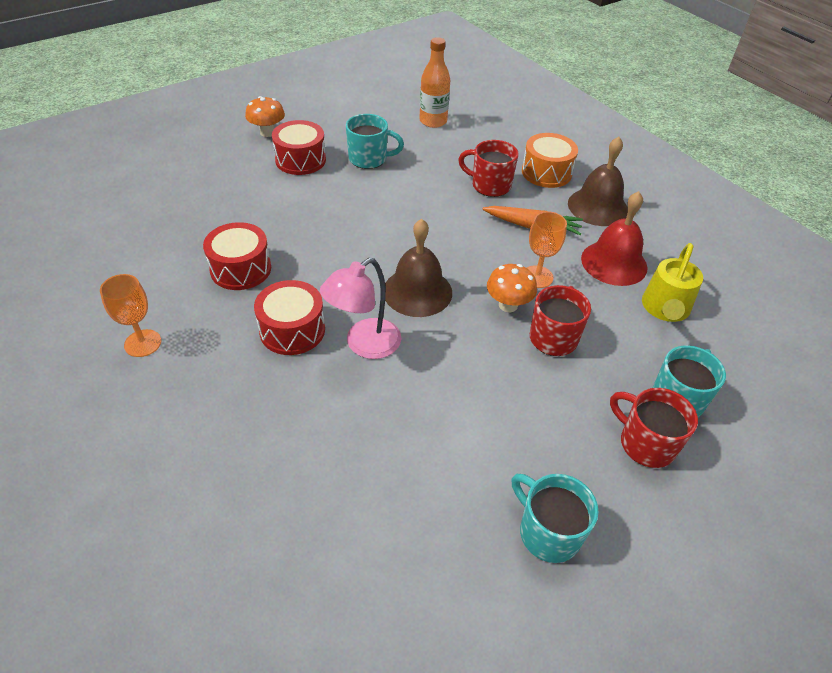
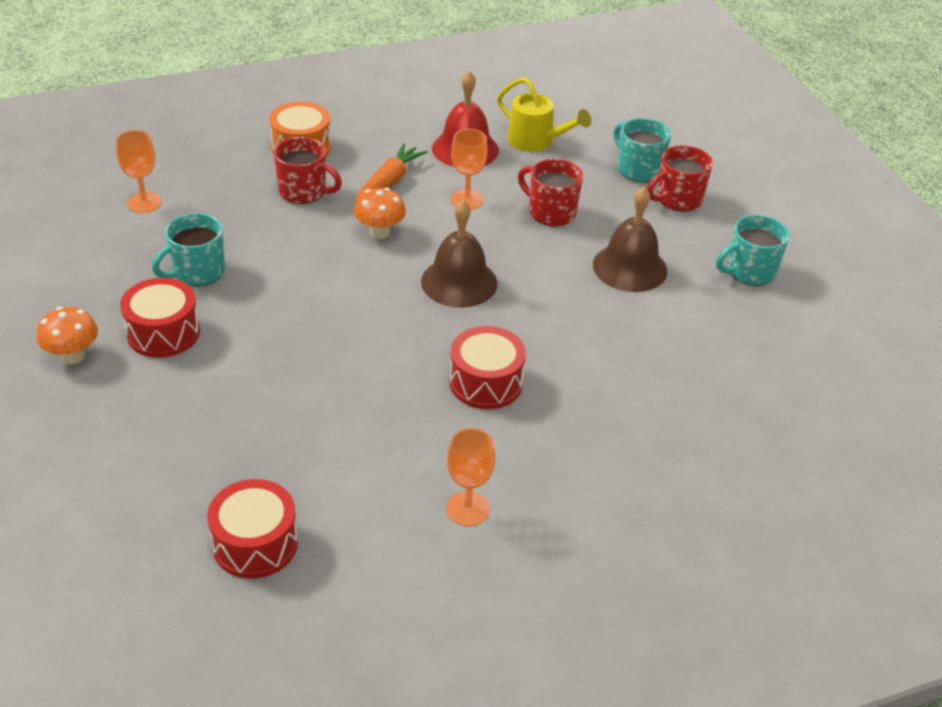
camera: 75 degrees left, 5 degrees down
red drum [203,222,271,290] -> red drum moved to [207,479,298,579]
pink lamp [320,258,401,359] -> none
turquoise mug [346,114,404,169] -> turquoise mug turned 150 degrees counterclockwise [152,213,225,286]
orange bottle [419,37,450,128] -> orange goblet [116,130,162,213]
red mug [458,140,518,197] -> red mug turned 105 degrees counterclockwise [274,137,342,204]
orange mushroom [487,264,537,312] -> orange mushroom moved to [354,187,406,239]
brown bell [568,137,627,226] -> brown bell moved to [593,187,668,292]

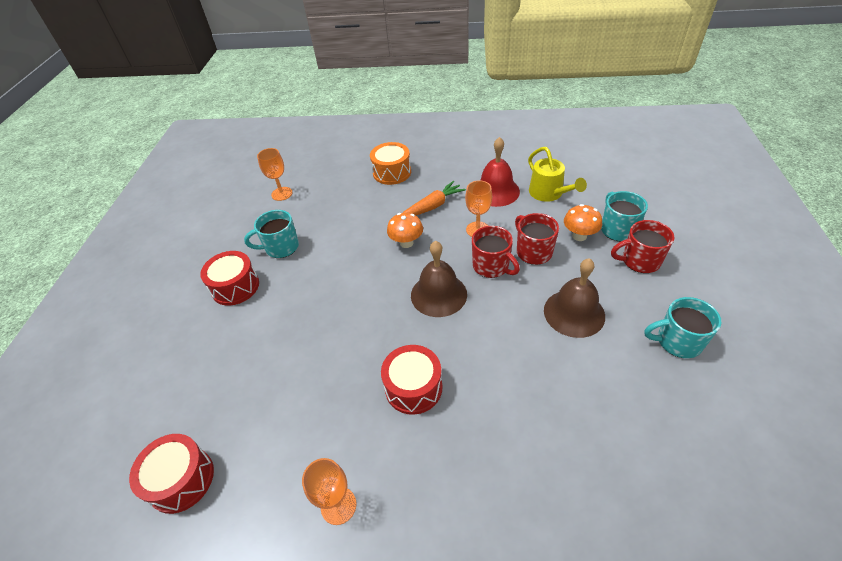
camera: 30 degrees right, 5 degrees up
orange mushroom [37,307,98,364] -> orange mushroom moved to [564,204,602,241]
red mug [274,137,342,204] -> red mug moved to [472,226,520,278]

